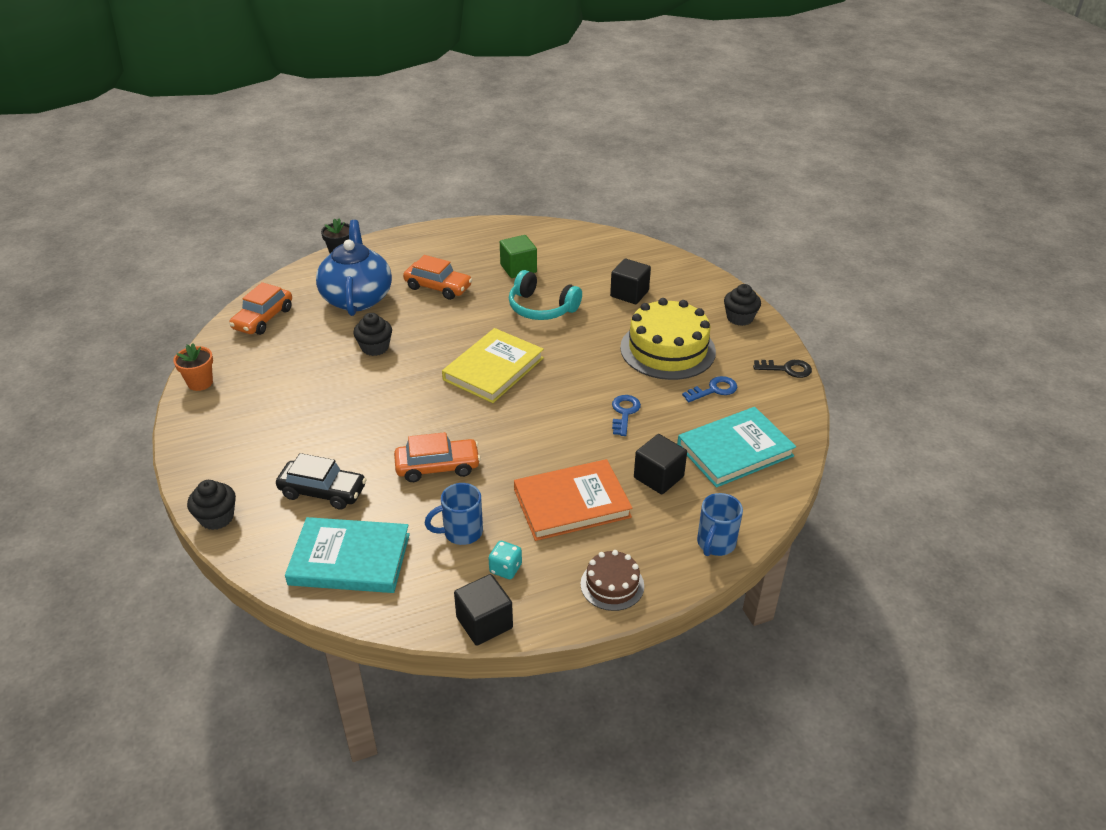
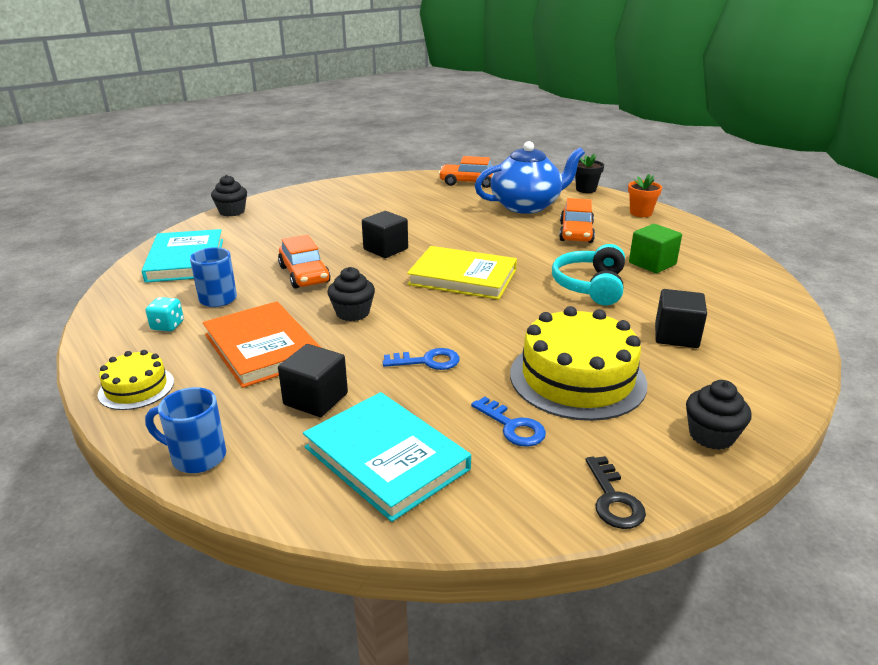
camera: 75 degrees right, 10 degrees down
orange flower pot [173,343,213,391] -> orange flower pot moved to [628,174,662,217]
black car [276,453,367,510] -> none
black cupcake [353,313,392,356] -> black cupcake moved to [328,267,375,321]
black cube [454,574,513,646] -> black cube moved to [362,211,408,258]
brown cake [580,550,644,611] -> yellow cake [98,350,174,410]

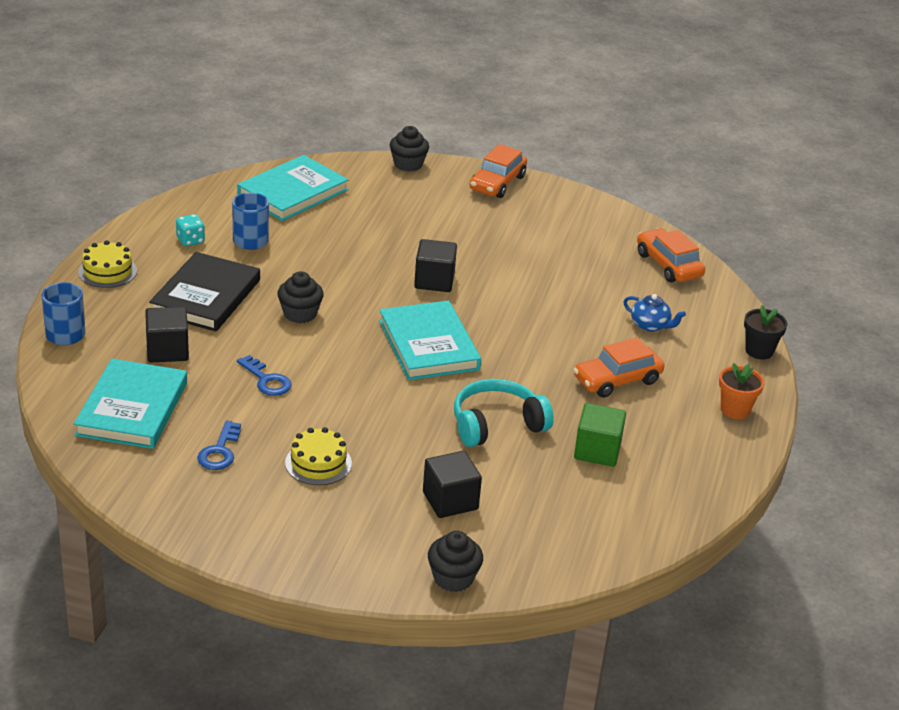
camera: 50 degrees right, 5 degrees up
orange book [203,301,321,388] -> black book [149,252,260,331]
orange car [278,235,331,289] -> orange car moved to [469,144,527,198]
yellow book [407,246,517,300] -> turquoise book [379,301,481,380]
blue teapot [475,141,585,214] -> blue teapot [623,294,686,332], size x0.43
yellow cake [510,306,647,421] -> yellow cake [285,427,352,485], size x0.52
black key [585,456,646,529] -> none
black cupcake [686,380,752,450] -> black cupcake moved to [428,531,483,592]

